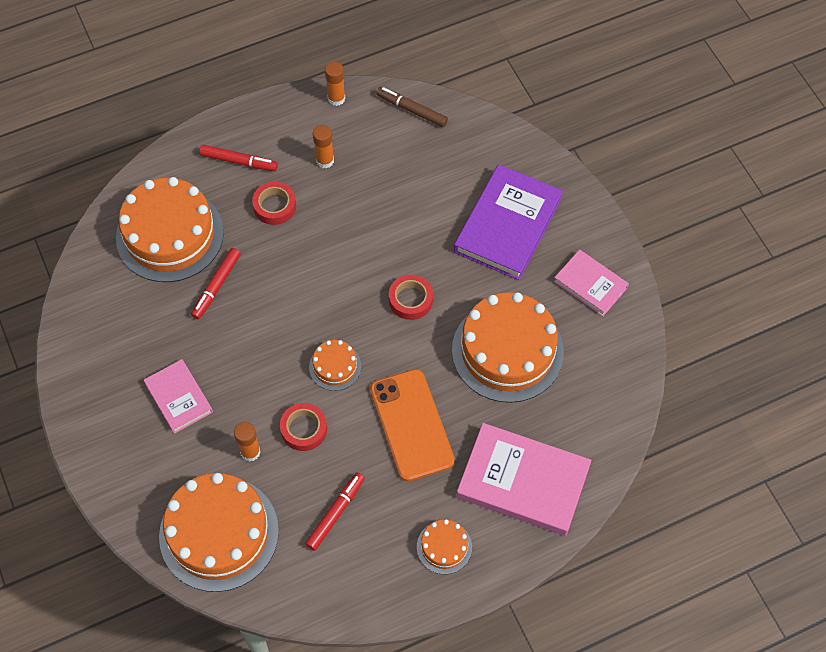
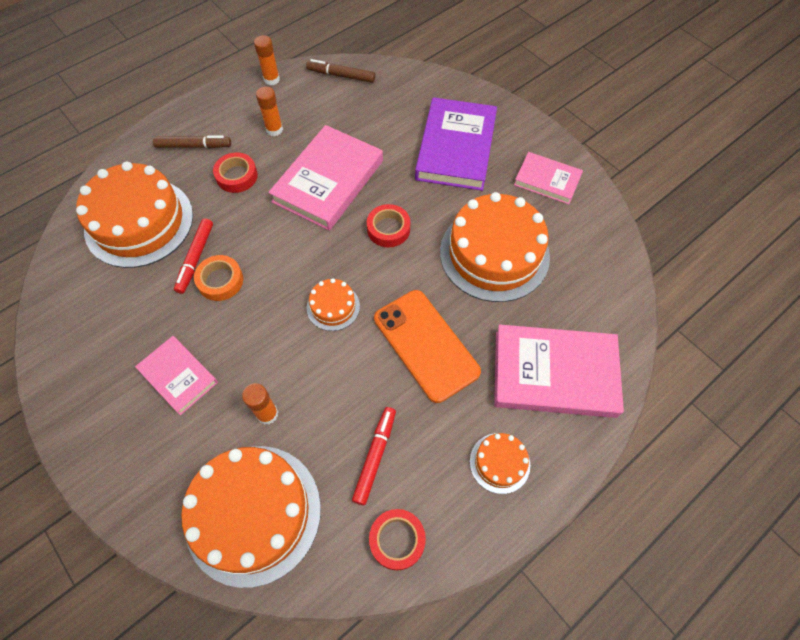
camera: 15 degrees left, 0 degrees up
red marker [199,145,278,171] -> brown marker [153,136,231,148]
red tape [280,403,327,451] -> red tape moved to [369,509,426,570]
none -> orange tape [194,255,243,301]
none -> pink book [268,125,383,231]

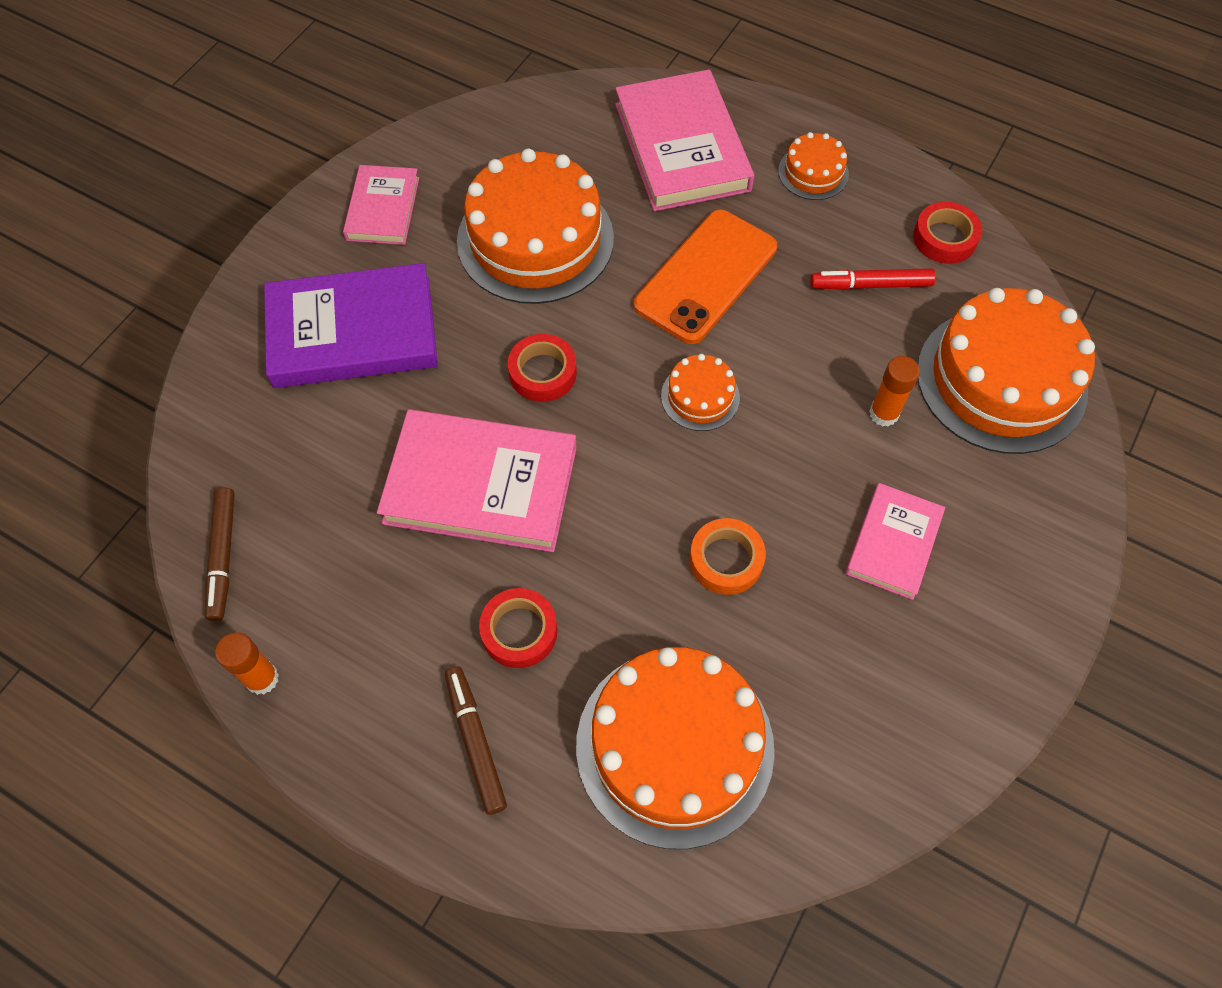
camera: 110 degrees left, 0 degrees up
red marker [174,218,213,294] -> none
orange glue stick [256,86,283,136] -> none

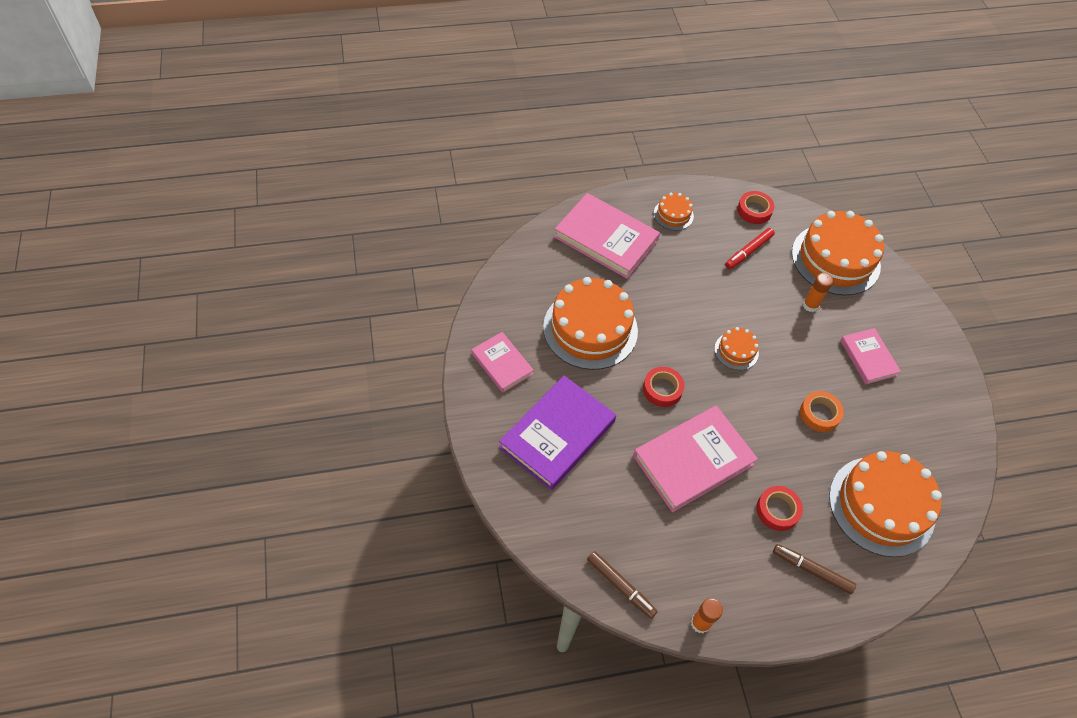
camera: 45 degrees left, 5 degrees down
orange phone [634,209,777,344] -> none

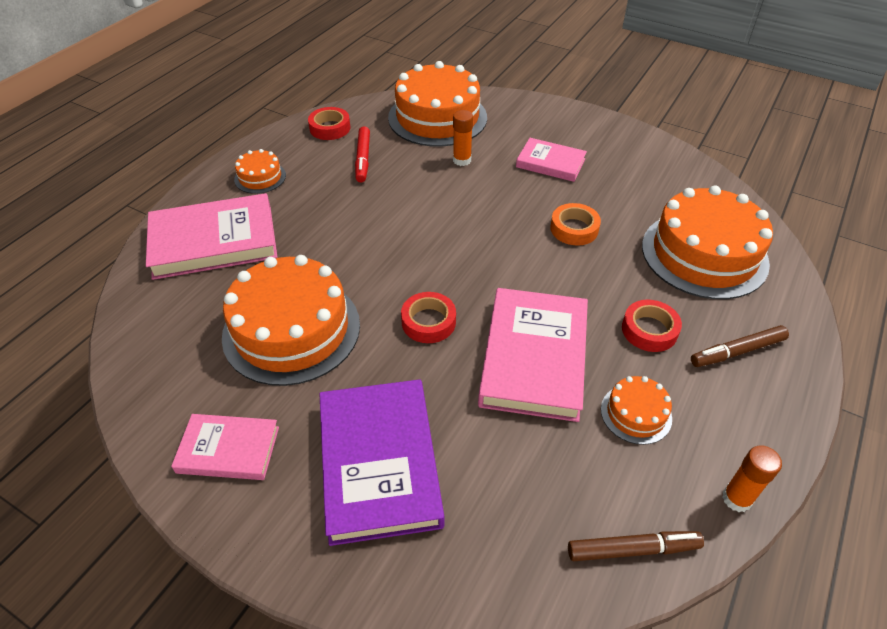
camera: 45 degrees left, 10 degrees down
orange cake [714,327,759,370] -> orange cake moved to [601,376,672,445]

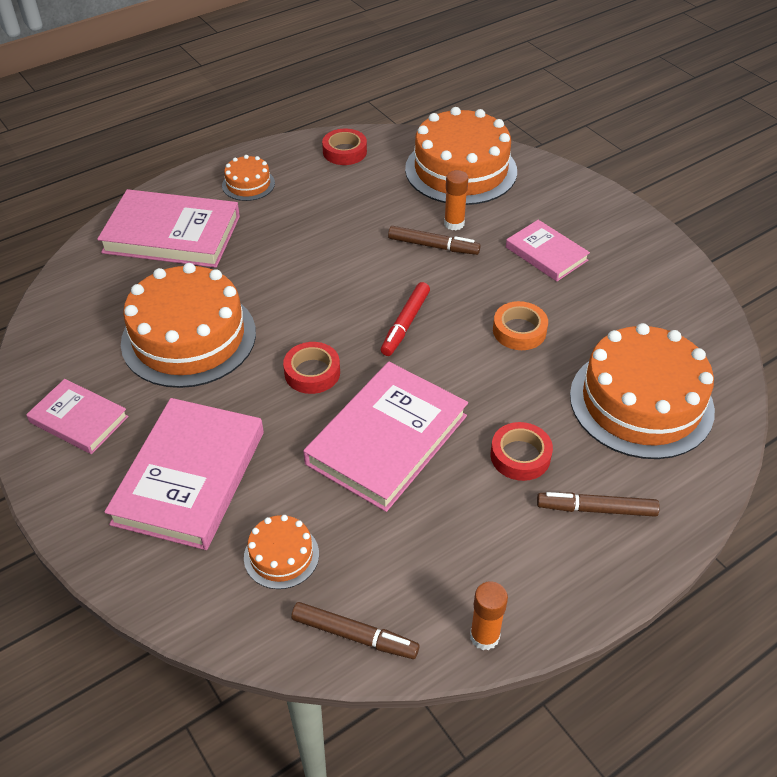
camera: 25 degrees right, 0 degrees up
purple book [319,379,444,546] -> pink book [105,398,264,550]
red marker [355,126,370,182] -> red marker moved to [381,282,430,356]
orange cake [601,376,672,445] -> orange cake moved to [244,515,319,589]
none -> brown marker [388,226,481,255]

